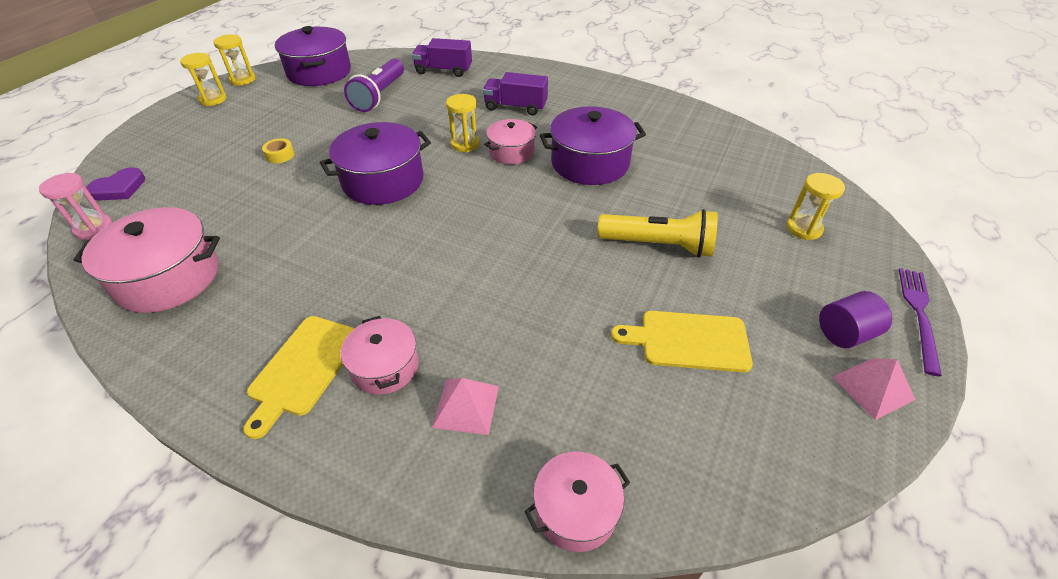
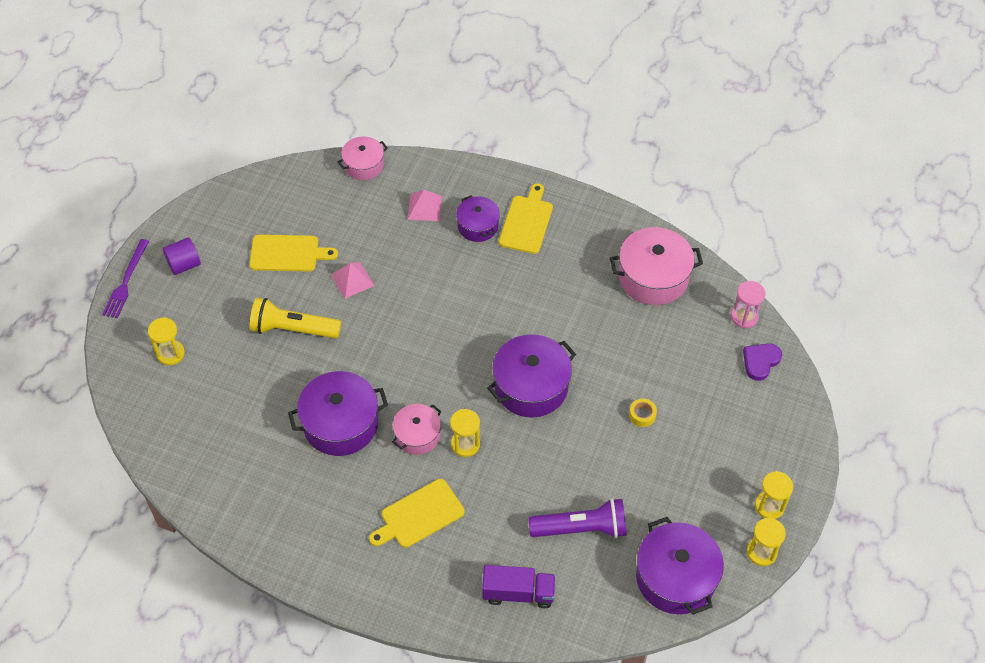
camera: 175 degrees right, 10 degrees up
pink pot [341,316,419,395] -> purple pot [456,195,500,242]
purple flashlight [344,59,404,112] -> purple flashlight turned 75 degrees clockwise [528,498,627,538]
purple truck [483,72,548,115] -> yellow cutting board [369,479,465,548]
pink pyramid [833,359,916,420] -> pink pyramid moved to [331,262,375,299]

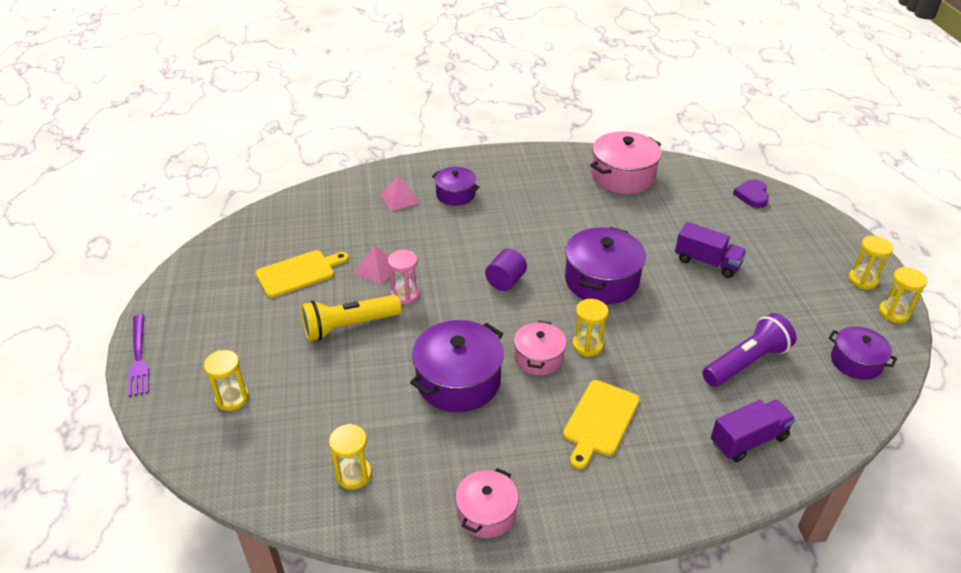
camera: 30 degrees left, 15 degrees down
purple cylinder [163,237,201,275] -> purple cylinder moved to [485,249,527,291]
pink pot [338,136,388,180] -> pink pot moved to [455,468,519,538]
yellow cutting board [499,183,553,254] -> none
yellow tape [629,399,657,427] -> purple truck [675,222,747,278]
purple pot [636,517,724,615] -> purple pot [829,326,897,380], size x0.60
pink hourglass [731,281,765,328] -> pink hourglass moved to [388,250,420,304]
none -> yellow hourglass [329,424,372,490]

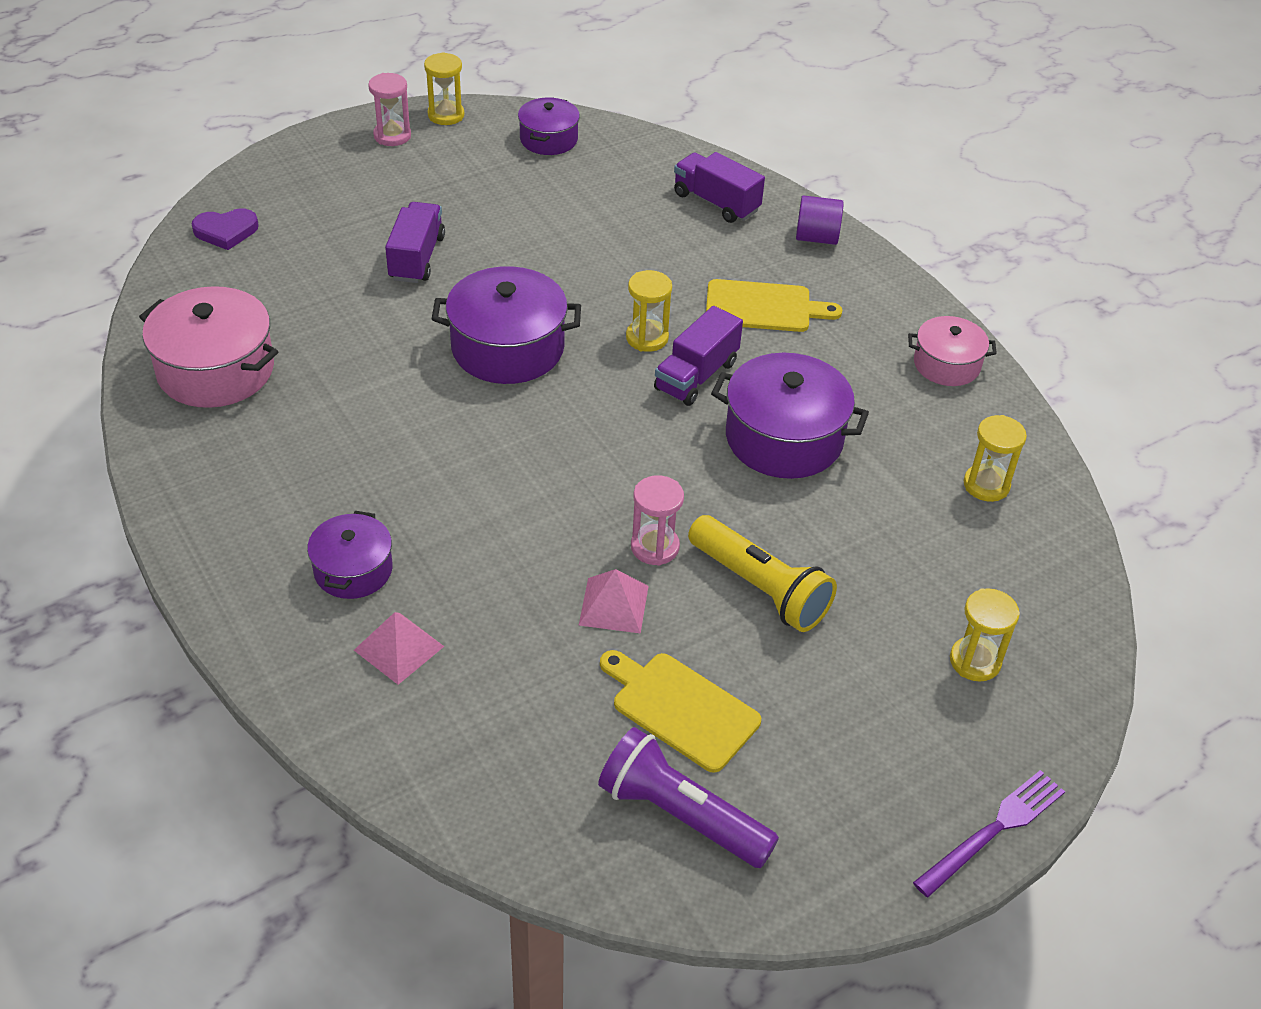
camera: 115 degrees left, 5 degrees up
purple cylinder [485,249,527,291] -> purple cylinder moved to [796,195,844,245]
pink pot [514,321,567,375] -> purple truck [654,306,743,406]
purple flashlight [702,313,796,387] -> purple flashlight moved to [598,727,779,868]
yellow hourglass [848,236,893,289] -> pink hourglass [368,73,411,146]

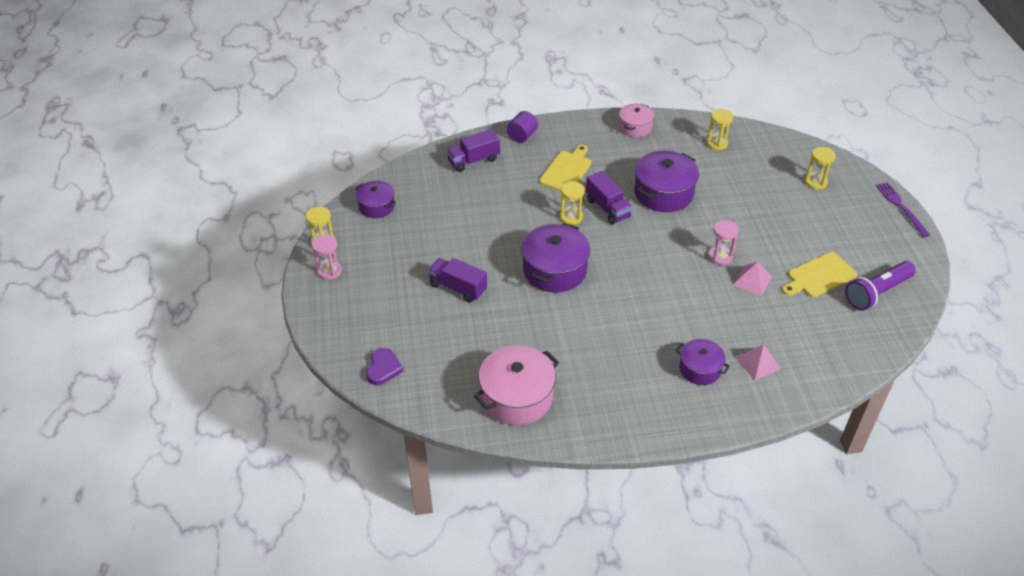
camera: 65 degrees left, 0 degrees up
yellow flashlight [688,515,837,632] -> none

